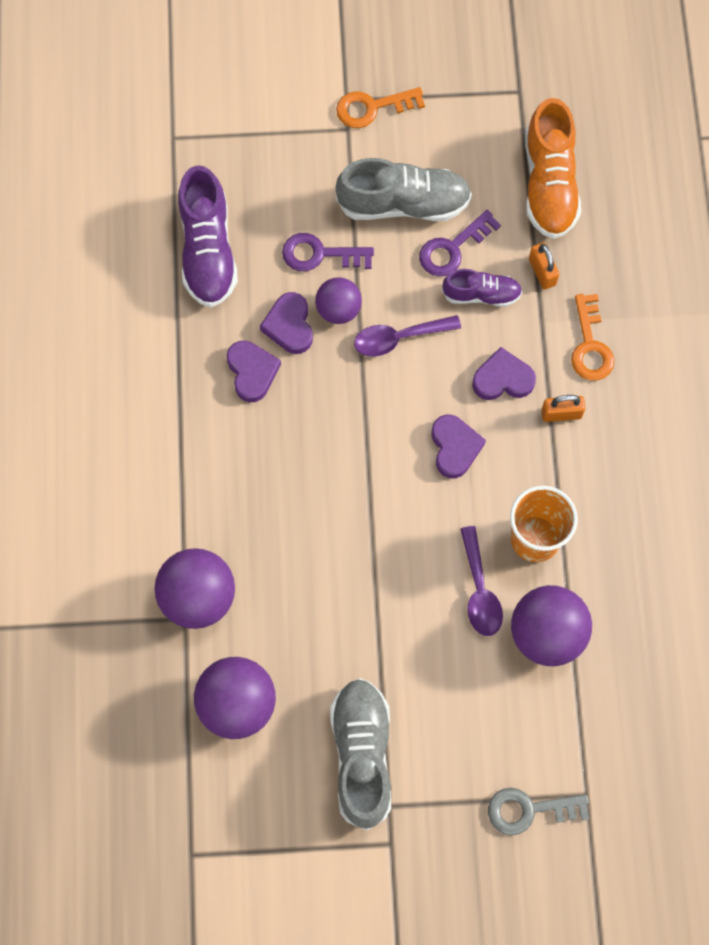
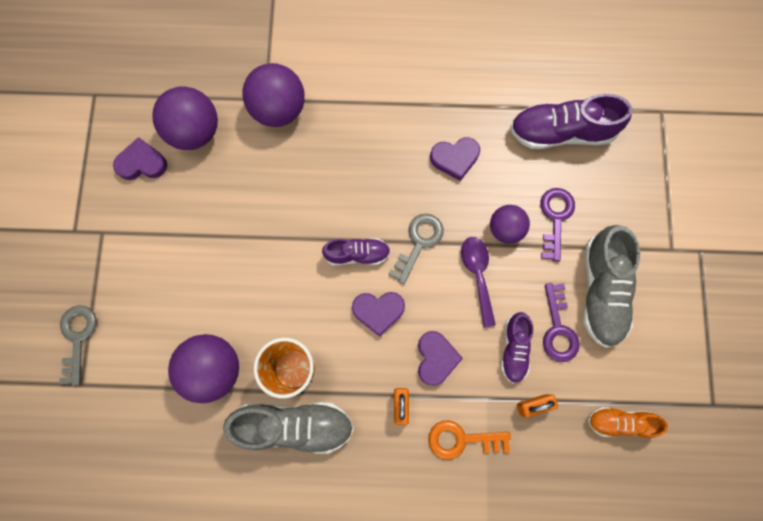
camera: 95 degrees right, 5 degrees up
purple heart [260,292,313,354] -> purple heart moved to [113,137,167,180]
grey shoe [330,678,391,830] -> grey shoe moved to [223,402,354,454]
orange key [336,87,425,128] -> none
purple key [419,210,501,276] -> purple key turned 150 degrees counterclockwise [543,283,580,362]
purple spoon [460,526,503,636] -> none
orange shoe [525,98,581,239] -> orange shoe [587,407,668,438], size x0.58
none -> purple shoe [322,238,391,265]
none -> grey key [388,214,444,284]

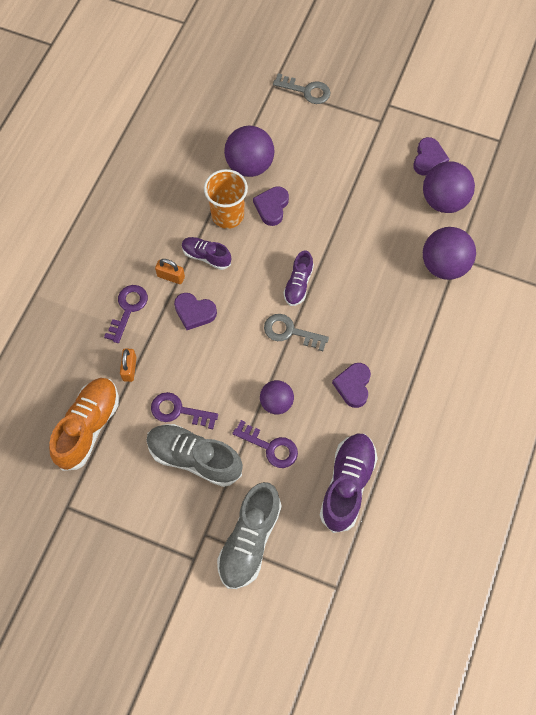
camera: 110 degrees right, 10 degrees down
grey shoe [223,402,354,454] -> grey shoe moved to [217,482,282,589]
purple heart [352,292,405,337] -> purple heart moved to [253,186,289,226]
grey key [388,214,444,284] -> grey key turned 150 degrees clockwise [264,314,329,351]
orange key [428,420,511,460] -> purple key [104,285,148,343]
purple spoon [461,237,496,328] -> none
purple shoe [501,312,533,383] -> purple shoe moved to [182,237,231,270]
orange shoe [587,407,668,438] -> orange shoe [49,378,119,471], size x1.72

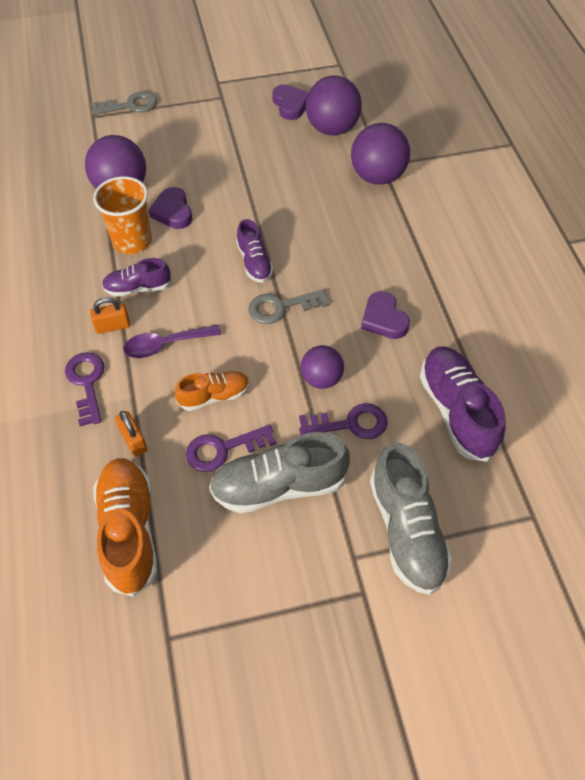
camera: 35 degrees left, 10 degrees down
purple heart [174,293,217,330] -> purple spoon [123,325,221,358]
none -> orange shoe [175,371,250,411]

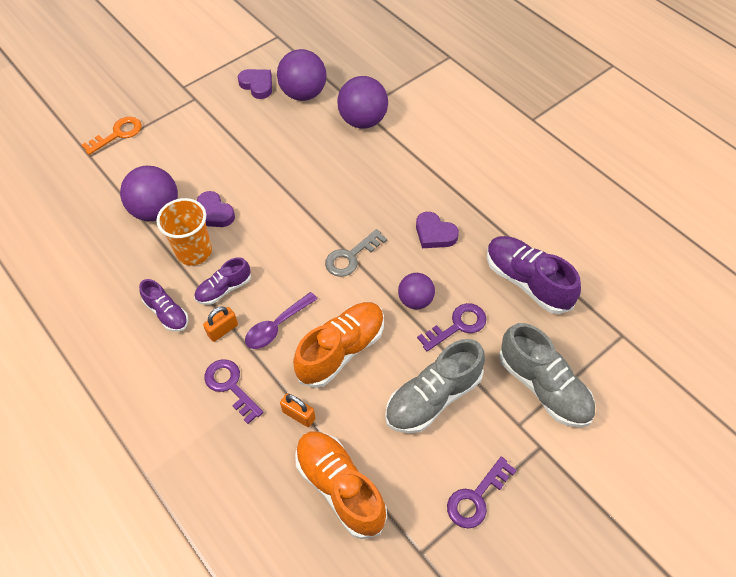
camera: 25 degrees left, 0 degrees up
grey key [91,91,157,115] -> orange key [81,117,142,155]
orange shoe [175,371,250,411] -> orange shoe [293,302,384,388], size x1.72
purple key [186,425,276,472] -> purple key moved to [447,457,517,529]
purple shoe [236,219,273,283] -> purple shoe moved to [139,279,188,332]

